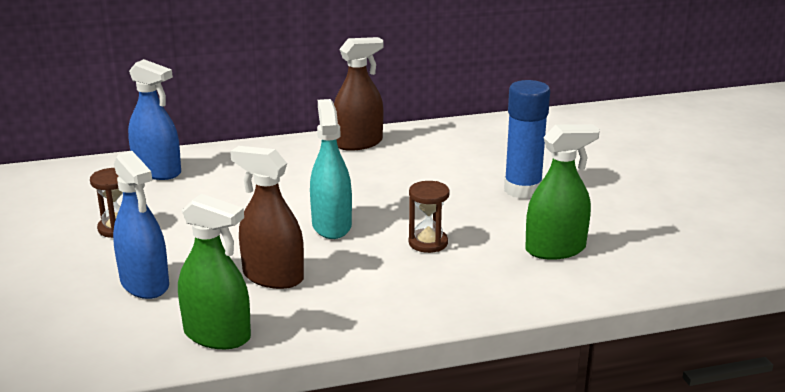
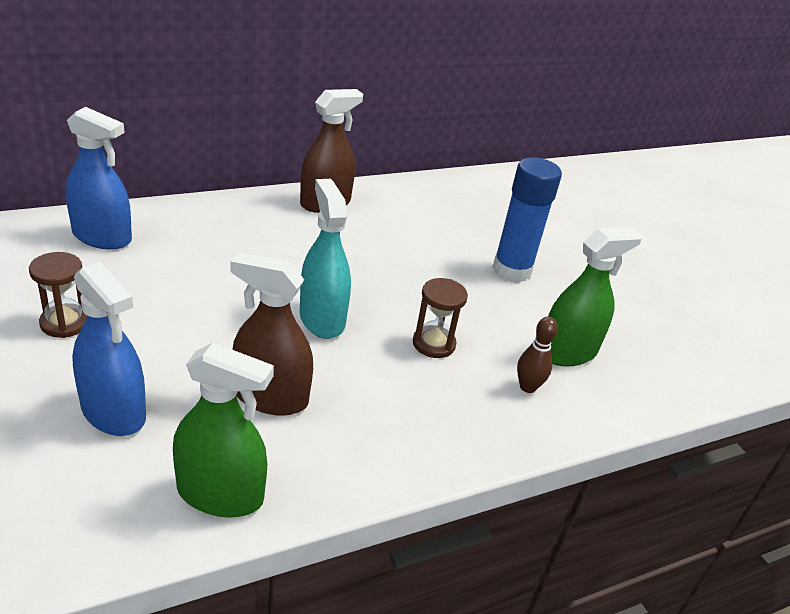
camera: 15 degrees left, 10 degrees up
none -> brown bowling pin [517,317,558,393]

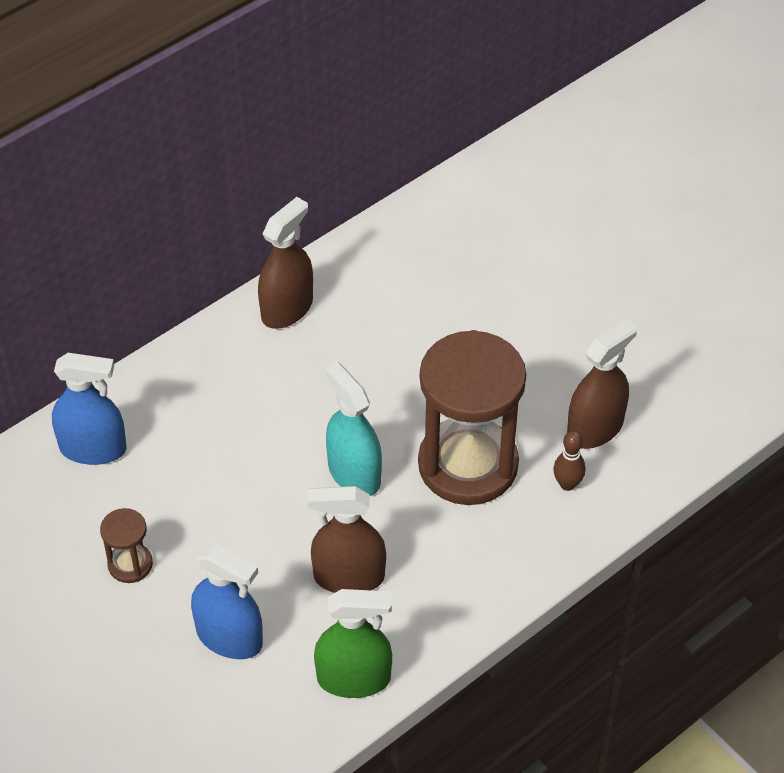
camera: 10 degrees left, 15 degrees up
brown hourglass [413,278,468,358] -> brown hourglass [418,330,526,505], size x2.32
blue glue stick [492,157,562,283] -> none
green spray bottle [548,227,643,367] -> brown spray bottle [567,319,637,449]

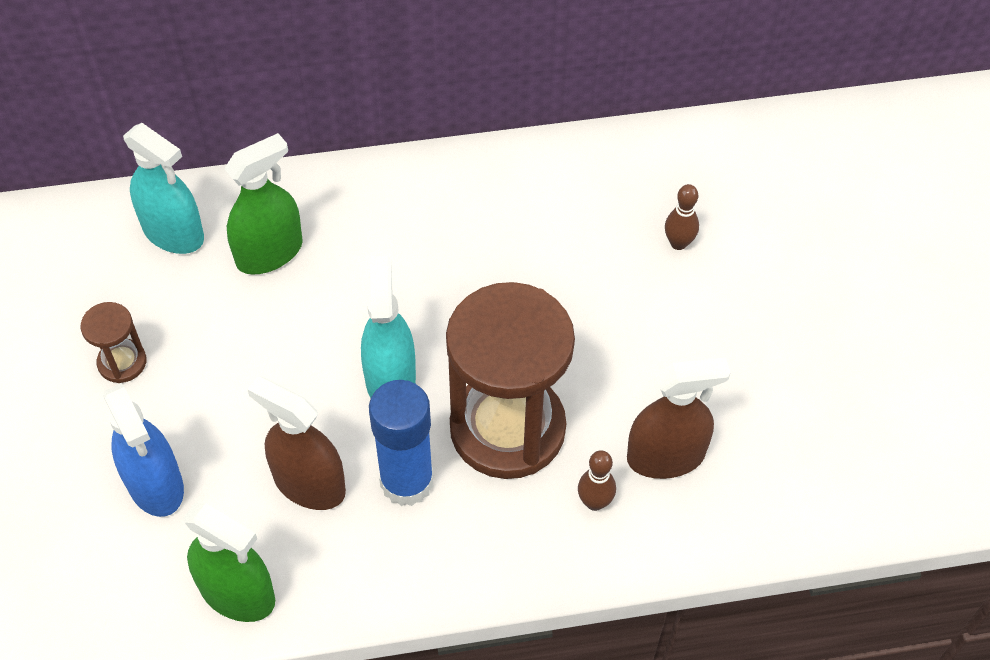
camera: 30 degrees right, 5 degrees up
blue spray bottle [52,353,126,465] -> turquoise spray bottle [123,123,204,254]
brown spray bottle [258,197,313,329] -> none
none -> green spray bottle [224,133,303,275]
none -> blue glue stick [369,380,434,506]
none -> brown bowling pin [665,184,699,250]

